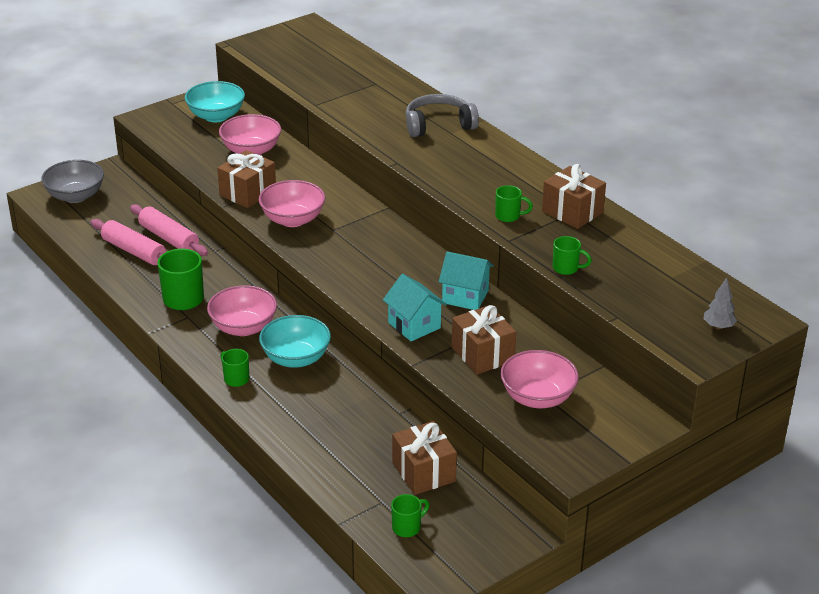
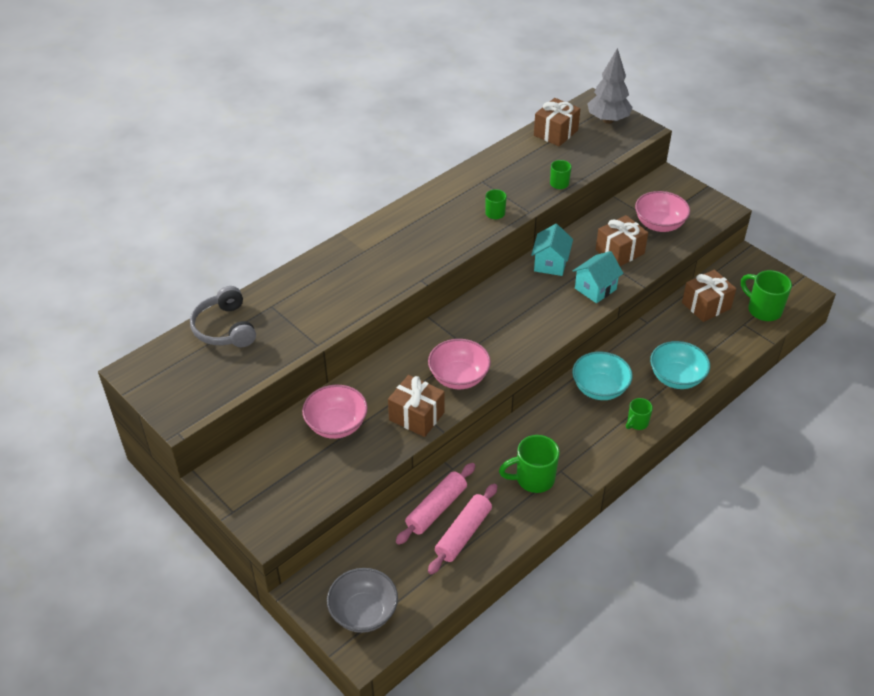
camera: 95 degrees left, 10 degrees up
turquoise bowl [185,81,245,122] -> turquoise bowl moved to [650,341,710,389]
pink bowl [207,285,277,336] -> none
green mug [391,494,429,537] -> green mug [741,270,792,321], size x1.73
grey headphones [405,94,479,137] -> grey headphones moved to [190,286,256,347]
brown gift [542,164,606,229] -> brown gift moved to [534,98,580,147]
grey tree [704,277,737,329] -> grey tree [588,48,633,124], size x2.02

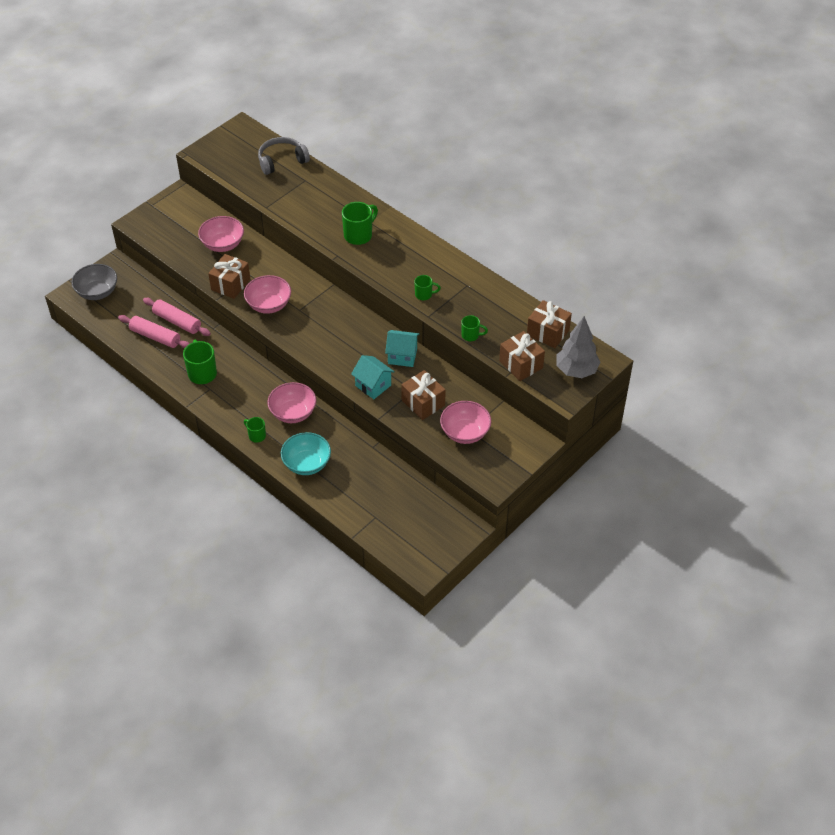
camera: 85 degrees right, 5 degrees up
turquoise bowl [572,352,633,400] -> pink bowl [267,382,316,423]
brown gift [682,270,736,322] -> brown gift moved to [499,331,545,381]
green mug [741,270,792,321] -> green mug moved to [342,202,378,245]

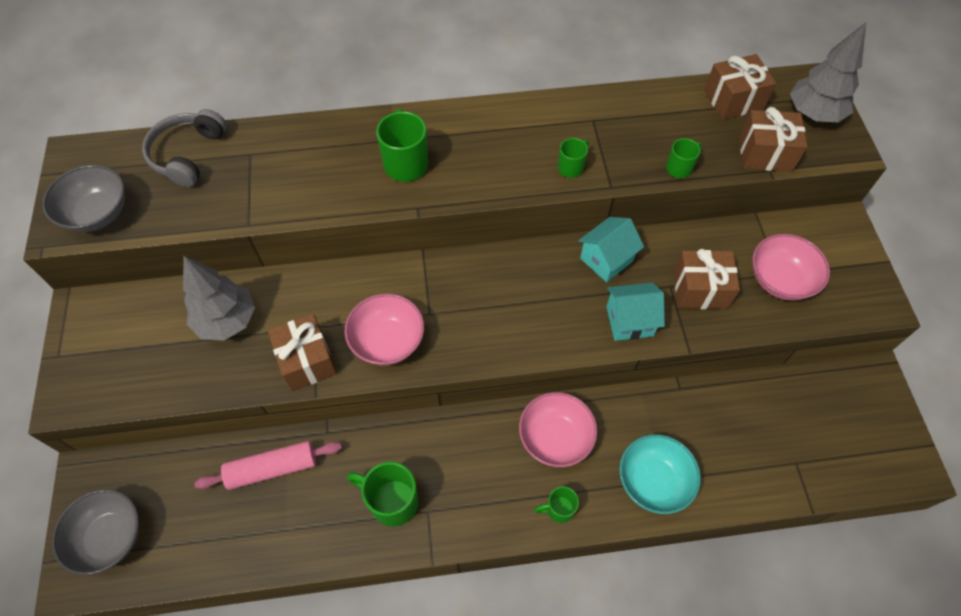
camera: 50 degrees left, 10 degrees up
pink rolling pin [118,315,190,349] -> none
pink bowl [198,216,244,252] -> grey tree [183,256,255,341]
none -> grey bowl [42,165,125,232]

